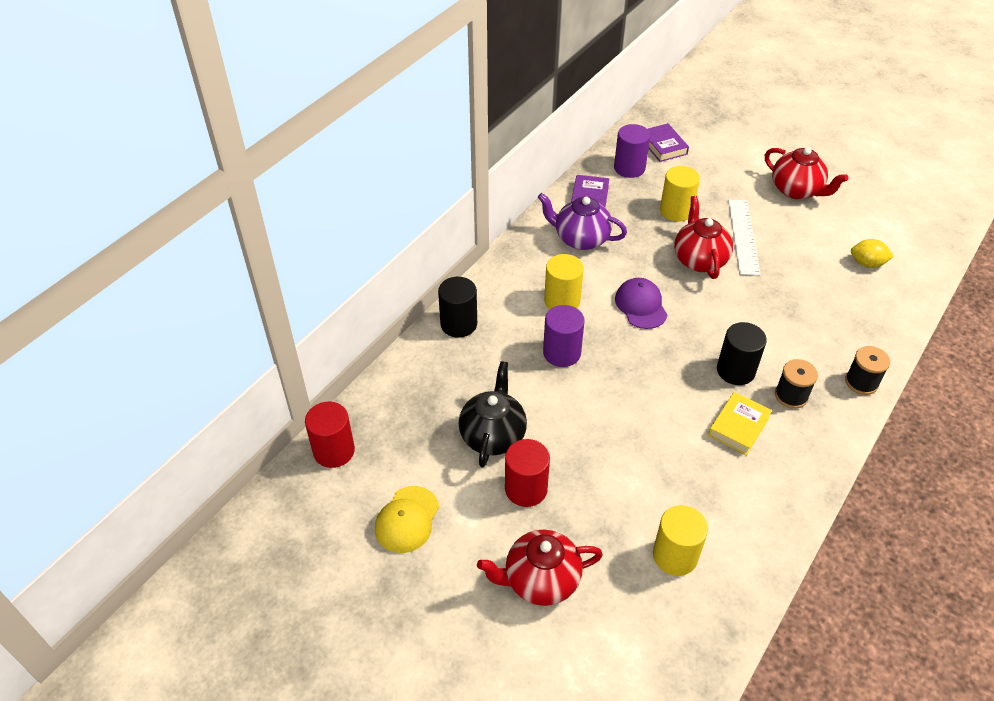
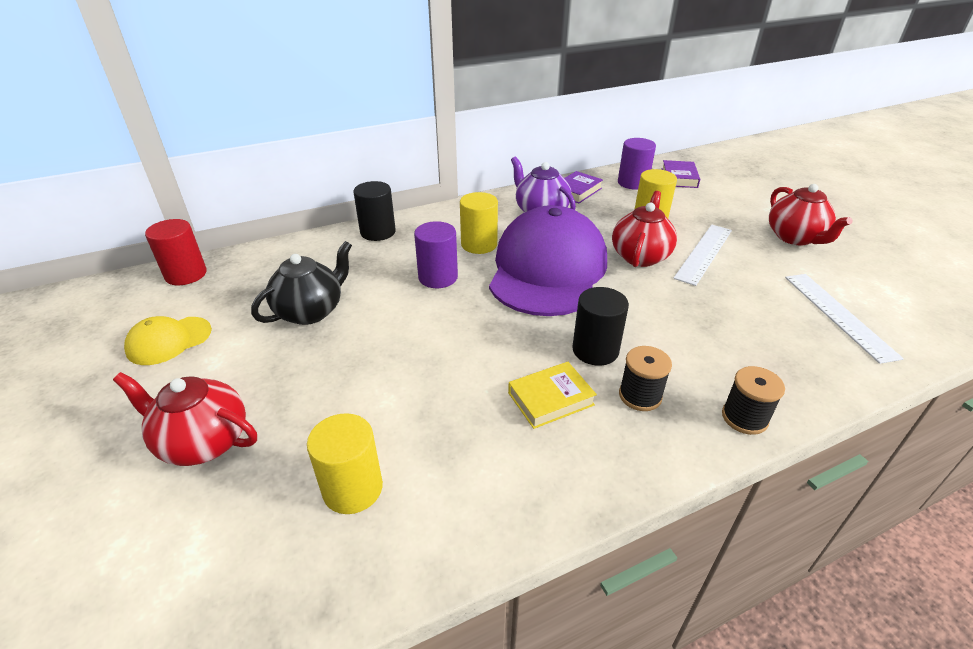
camera: 30 degrees right, 10 degrees down
red cylinder [505,439,550,507] -> none
purple cap [615,278,667,329] -> purple cap [489,205,607,316], size x2.27
yellow lemon [851,239,894,268] -> white ruler [785,274,904,364]

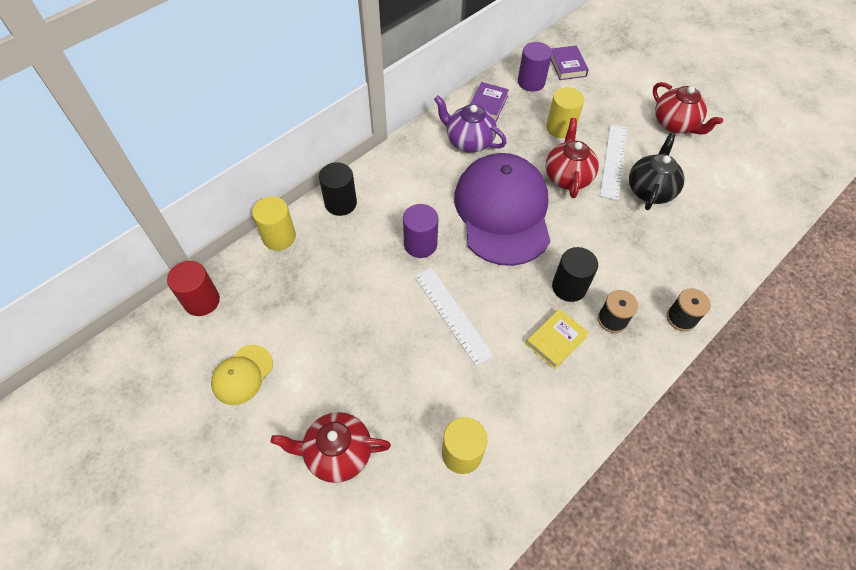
camera: 20 degrees left, 20 degrees up
black teapot [251,241,352,325] -> black teapot moved to [629,133,685,210]
yellow cylinder [460,192,498,254] -> yellow cylinder moved to [252,196,296,251]
white ruler [785,274,904,364] -> white ruler moved to [414,268,494,366]

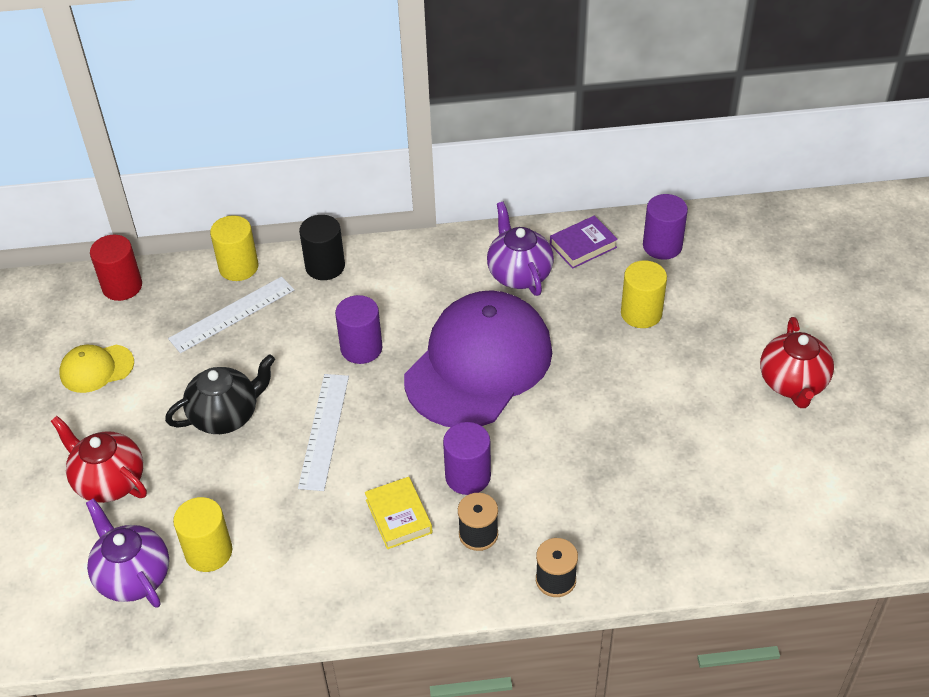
camera: 40 degrees right, 10 degrees down
yellow book [526,309,589,369] -> yellow book turned 75 degrees clockwise [365,477,433,549]
red teapot [546,118,599,198] -> none
purple book [551,45,589,80] -> none
black cylinder [552,247,598,302] -> purple cylinder [443,422,491,495]
white ruler [600,124,627,200] -> white ruler moved to [168,276,294,353]
black teapot [629,133,685,210] -> black teapot moved to [165,354,275,434]
none -> purple teapot [86,498,169,608]

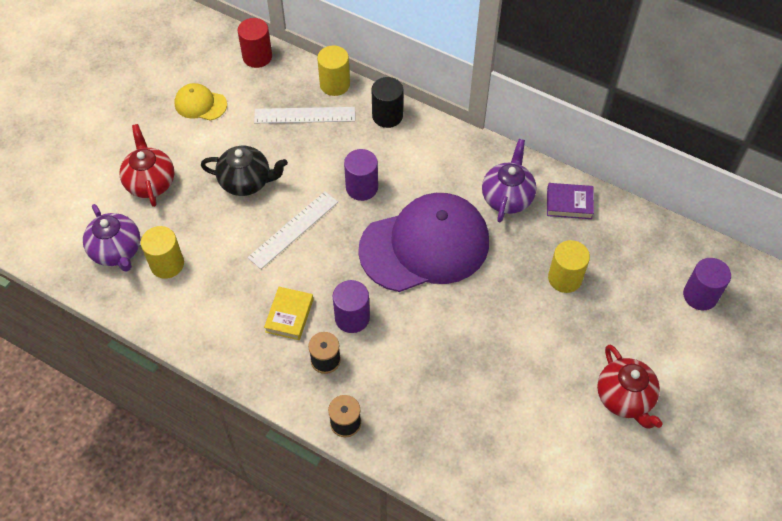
camera: 35 degrees right, 10 degrees up
purple teapot [86,498,169,608] -> purple teapot turned 150 degrees clockwise [83,204,140,271]
purple cylinder [643,194,688,260] -> purple cylinder moved to [683,258,731,310]
red teapot [760,317,834,408] -> red teapot turned 60 degrees counterclockwise [597,345,663,429]

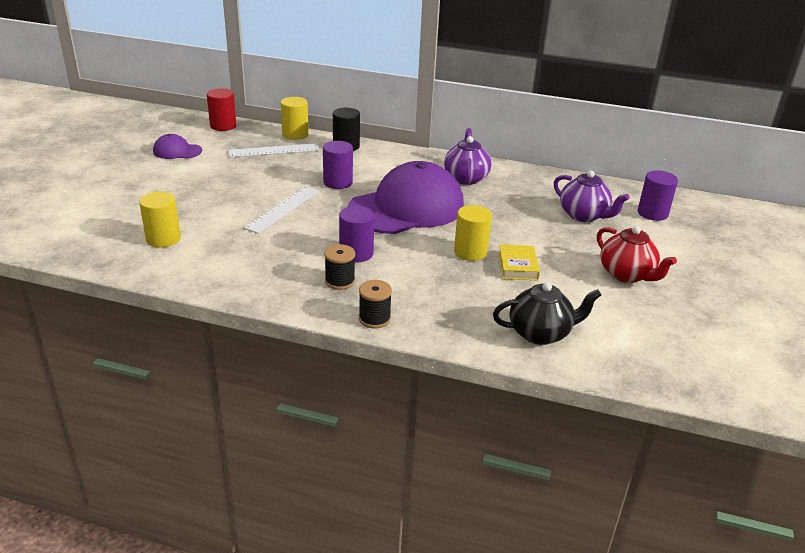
camera: 15 degrees left, 25 degrees down
purple teapot [83,204,140,271] -> purple teapot moved to [554,171,630,222]
red teapot [120,124,175,207] -> none
yellow cap [175,83,227,121] -> purple cap [153,134,202,159]
black teapot [201,146,288,196] -> black teapot moved to [493,282,601,345]
yellow book [264,287,313,340] -> yellow book moved to [498,244,540,280]
purple book [547,183,594,219] -> none
yellow cylinder [548,240,590,293] -> yellow cylinder moved to [454,205,492,261]

